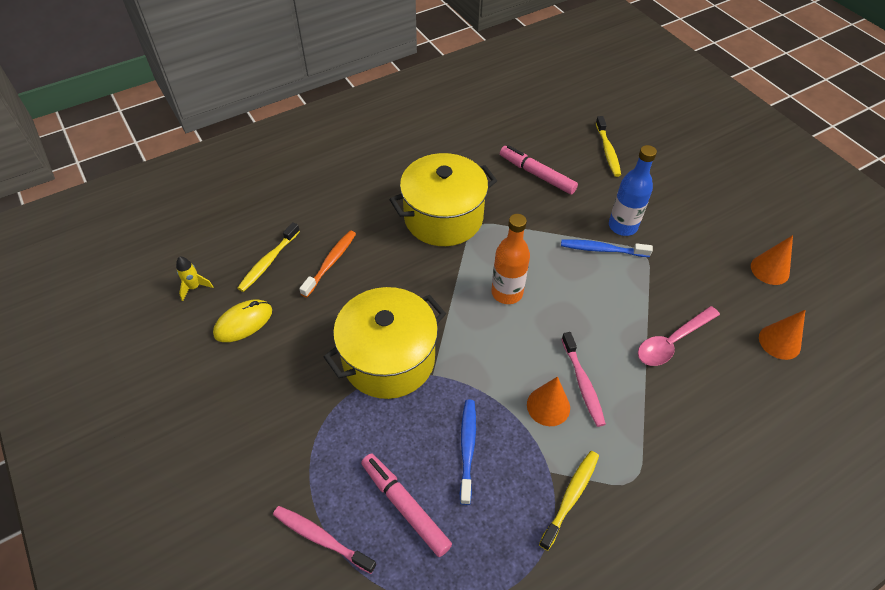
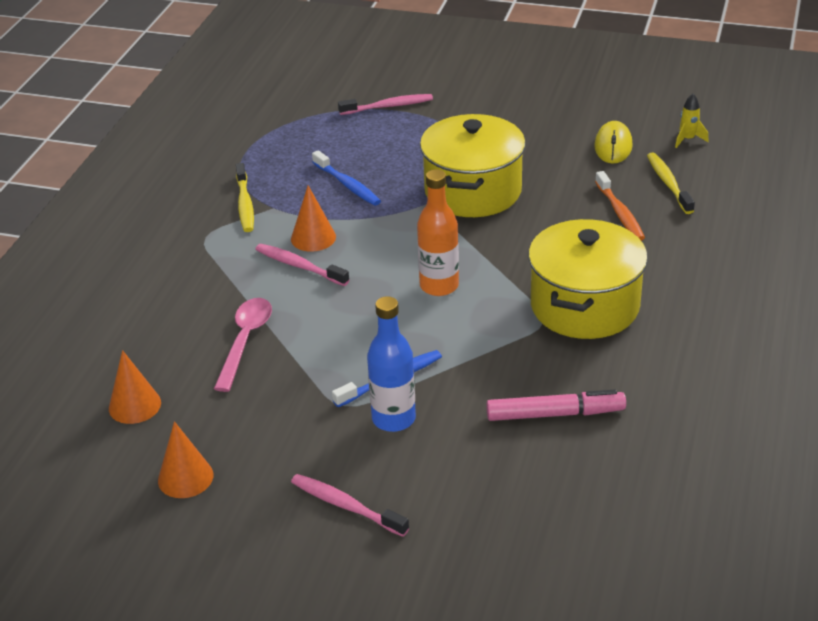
camera: 140 degrees right, 15 degrees down
pink marker [361,453,452,557] -> none
yellow toothbrush [596,116,621,177] -> none
none -> pink toothbrush [291,474,409,537]

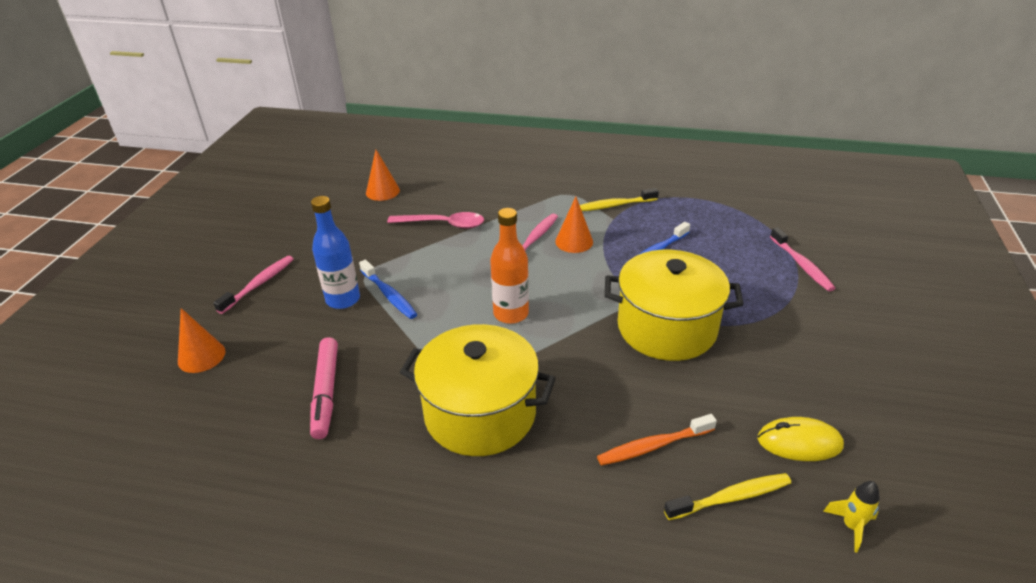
camera: 85 degrees right, 0 degrees up
orange cone [158,421,214,498] -> orange cone moved to [178,308,225,373]

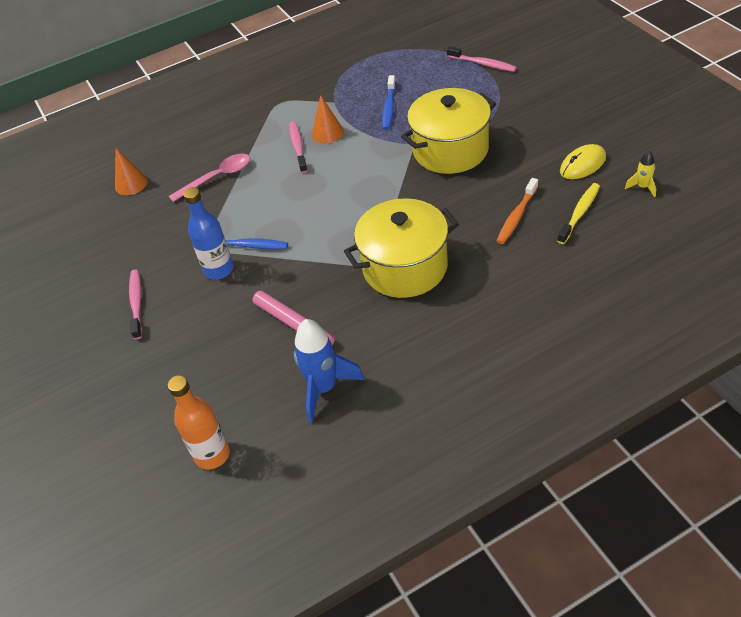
camera: 35 degrees left, 10 degrees up
orange cone [178,308,225,373] -> none
orange bottle [490,208,529,324] -> orange bottle moved to [168,375,230,470]
yellow toothbrush [580,188,659,211] -> none
none -> blue rocket [294,319,365,423]

